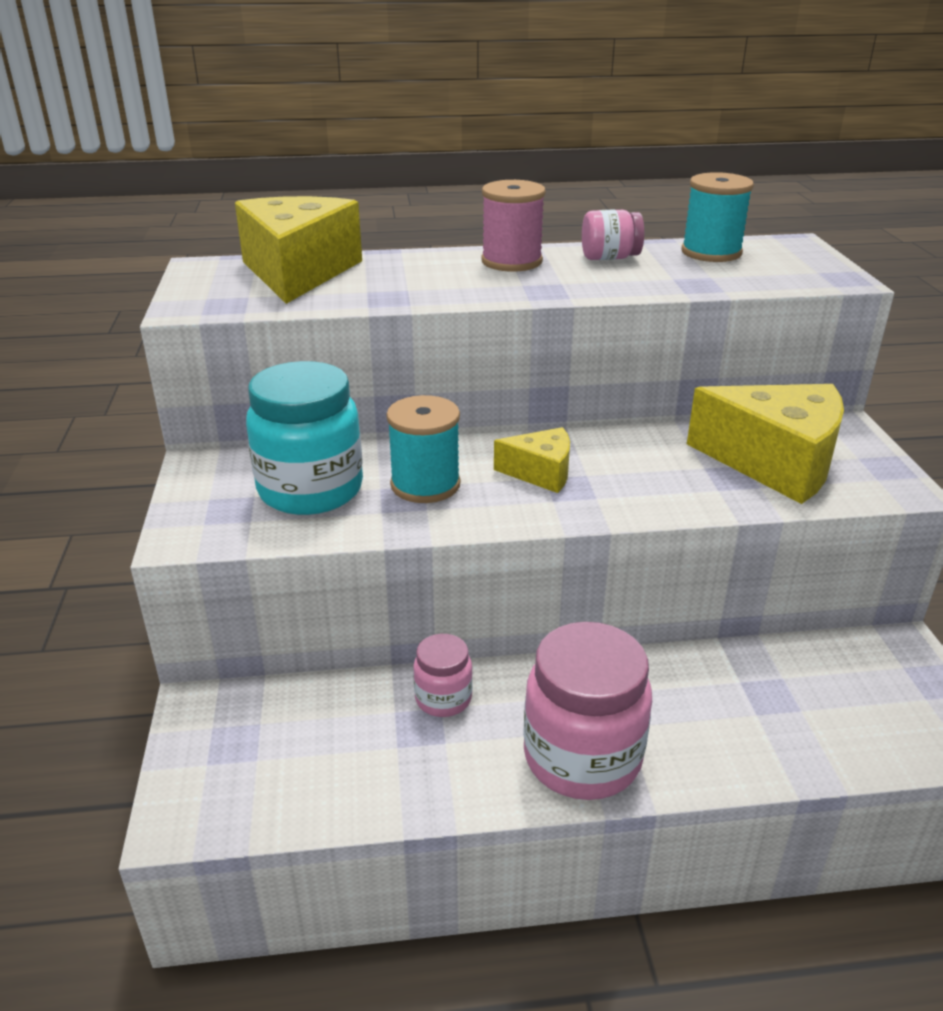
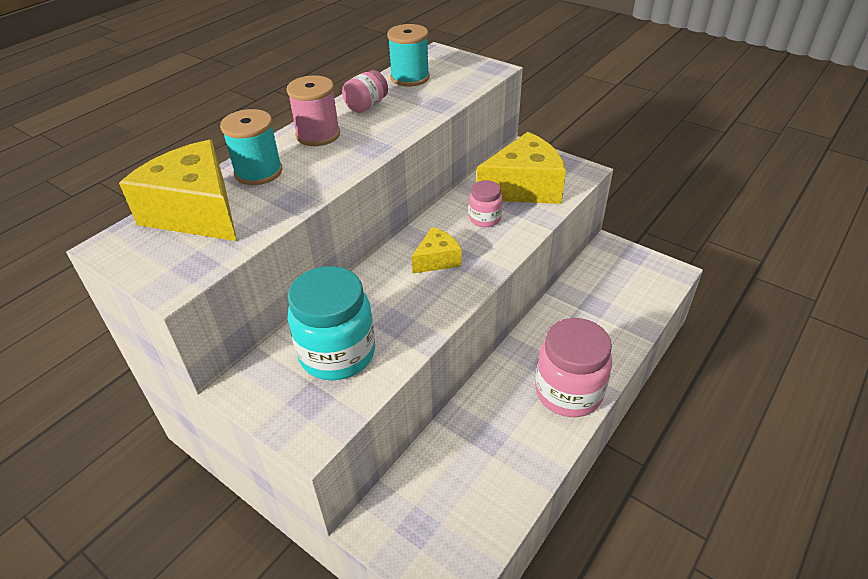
camera: 45 degrees left, 10 degrees up
turquoise spool [386,395,461,503] -> turquoise spool moved to [220,109,282,185]
pink jar [413,634,473,717] -> pink jar moved to [469,180,503,227]

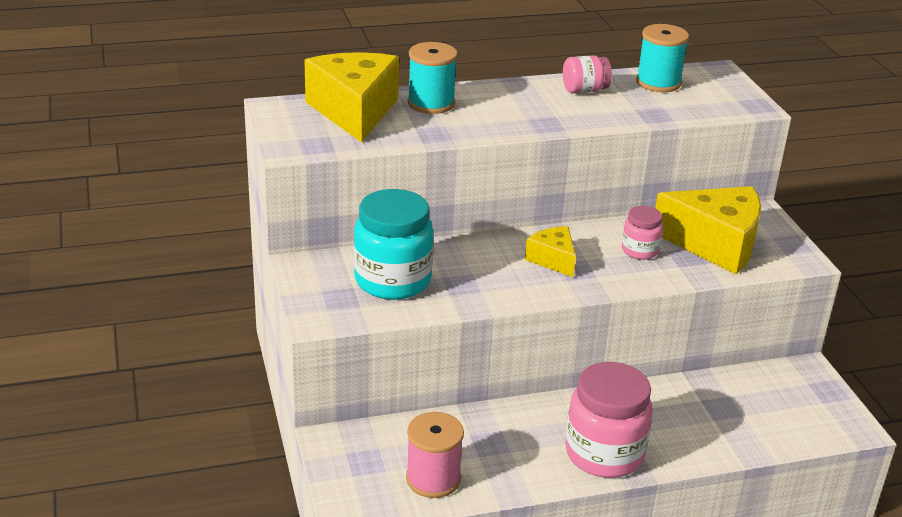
camera: 35 degrees right, 10 degrees down
pink spool [286,75,340,146] -> pink spool moved to [406,412,464,498]
yellow cheese [412,227,461,274] -> yellow cheese turned 120 degrees counterclockwise [525,226,576,277]

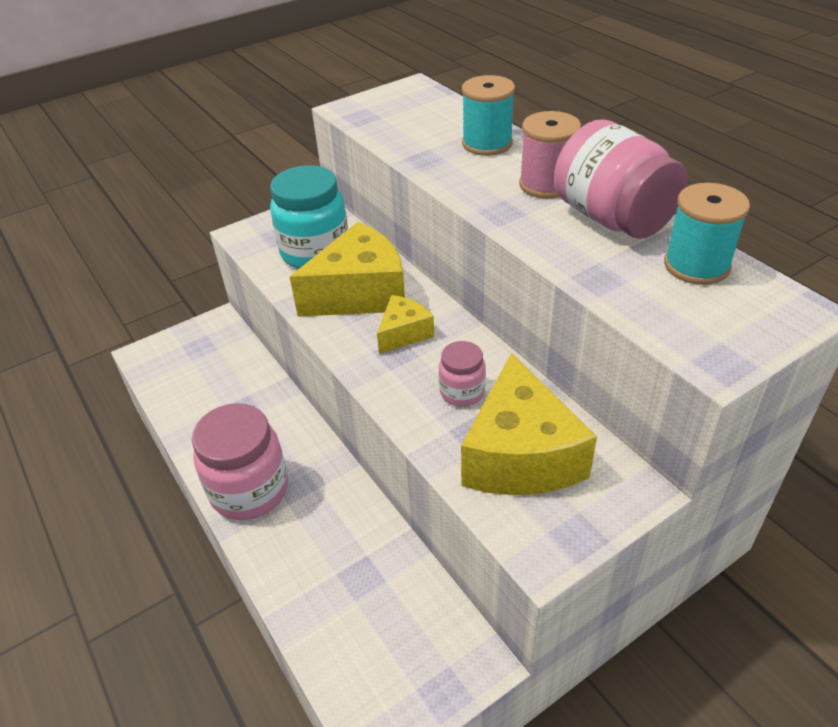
camera: 75 degrees right, 10 degrees up
yellow cheese [304,52,399,142] -> yellow cheese moved to [290,222,405,316]
pink spool [406,412,464,498] -> pink spool moved to [519,111,581,199]
pink jar [563,55,612,93] -> pink jar [554,119,688,239], size x1.93

